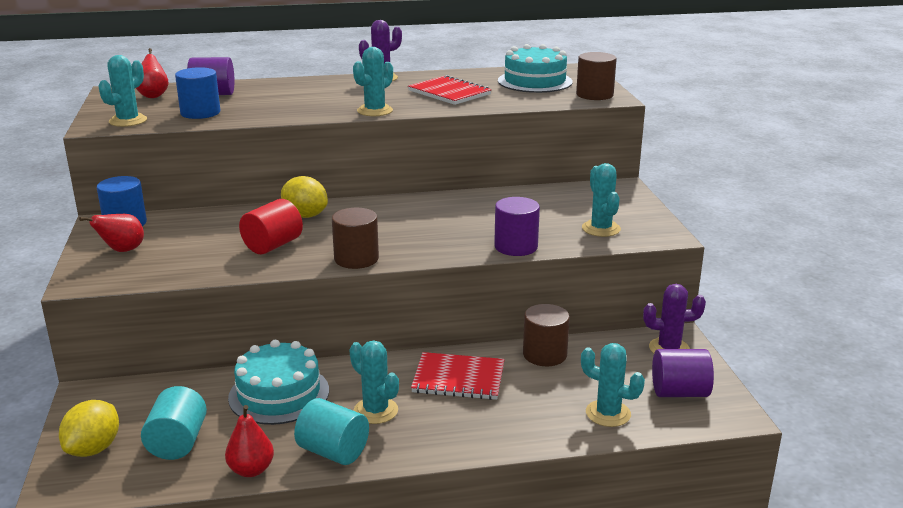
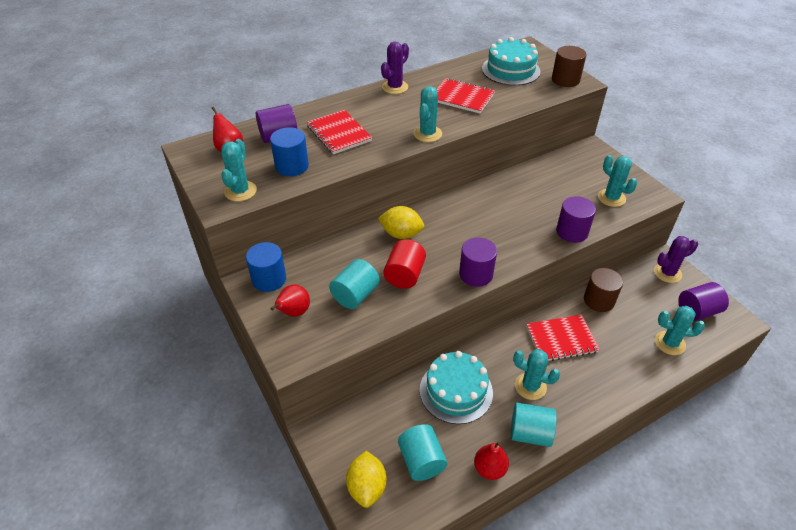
camera: 20 degrees left, 20 degrees up
brown cylinder [332,208,379,269] -> purple cylinder [459,237,497,287]
none -> red notebook [307,110,372,154]
none -> turquoise cylinder [329,259,380,309]

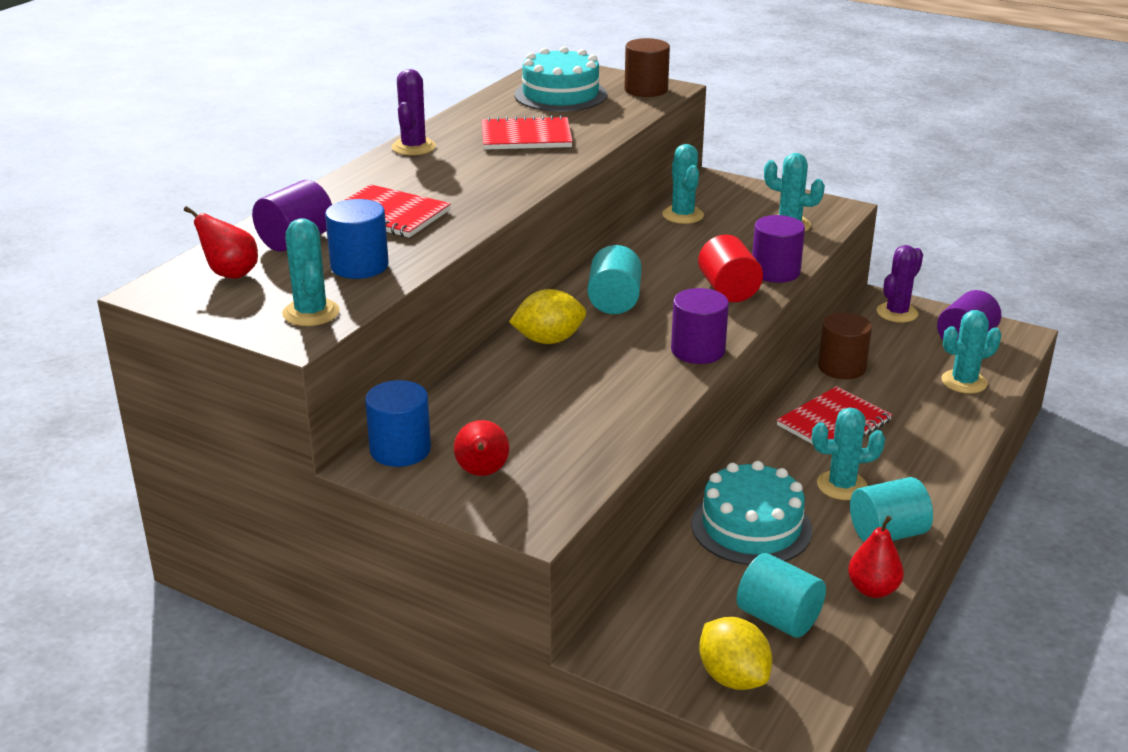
camera: 30 degrees left, 15 degrees down
turquoise cylinder [329,259,380,309] -> turquoise cylinder moved to [588,245,642,314]
red cylinder [383,239,426,289] -> red cylinder moved to [698,234,763,302]
turquoise cactus [413,86,442,142] -> turquoise cactus moved to [662,144,704,224]

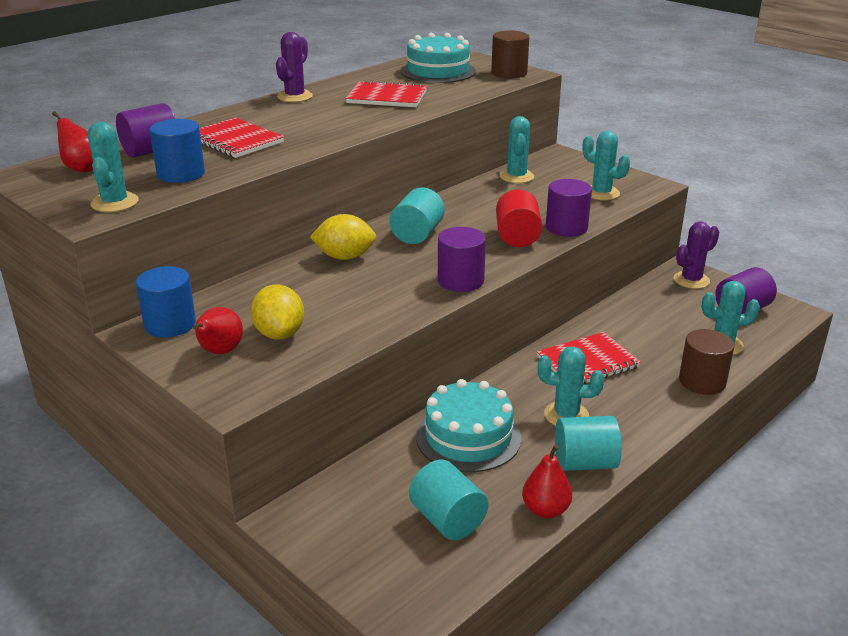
camera: 15 degrees right, 0 degrees up
yellow lemon [699,617,772,690] -> yellow lemon moved to [250,284,304,340]
brown cylinder [818,312,872,379] -> brown cylinder moved to [679,329,734,395]

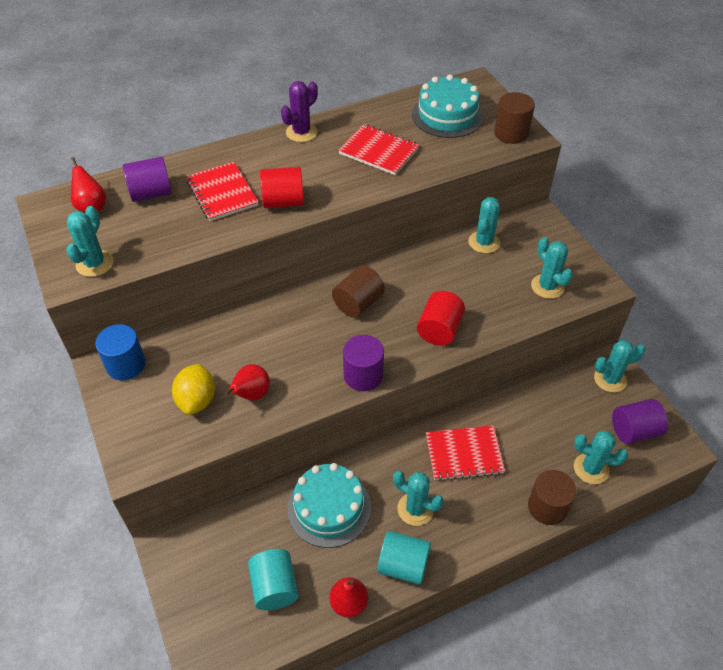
camera: 20 degrees right, 20 degrees up
blue cylinder [150,119,205,183] -> none
red pear [193,307,243,354] -> red pear moved to [225,364,270,400]
yellow lemon [310,214,376,260] -> none
turquoise cylinder [390,187,445,244] -> brown cylinder [332,265,385,318]
purple cylinder [546,179,592,237] -> none
purple cactus [673,221,719,289] -> turquoise cactus [594,340,646,393]
none -> red cylinder [260,167,304,208]

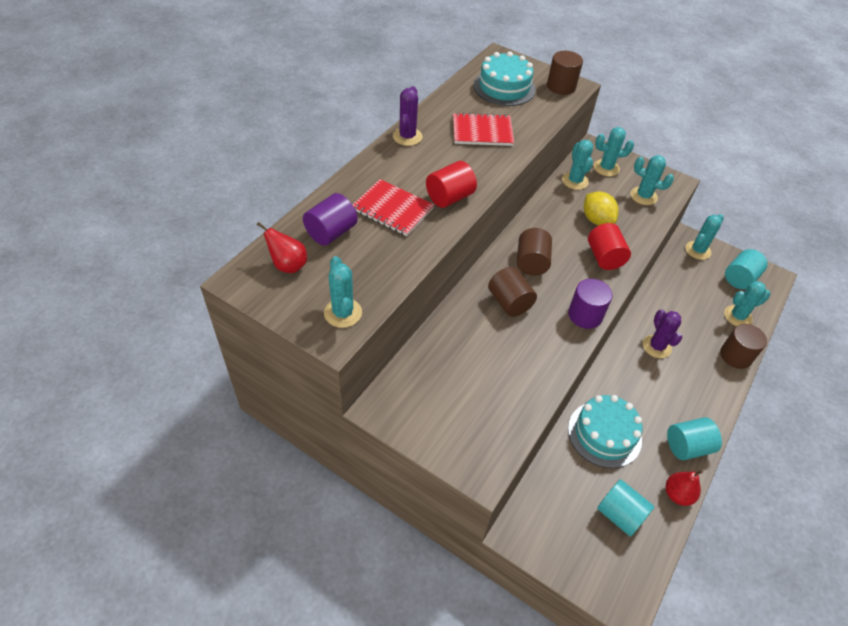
camera: 35 degrees left, 0 degrees up
blue cylinder [95,324,146,380] -> none
yellow lemon [172,364,215,415] -> yellow lemon moved to [584,192,619,225]
red pear [225,364,270,400] -> none
turquoise cactus [393,471,444,526] -> turquoise cactus moved to [594,127,634,176]
red notebook [426,426,505,481] -> purple cactus [643,309,682,358]
purple cylinder [612,399,668,444] -> turquoise cylinder [725,249,768,289]
none -> brown cylinder [488,267,537,317]

